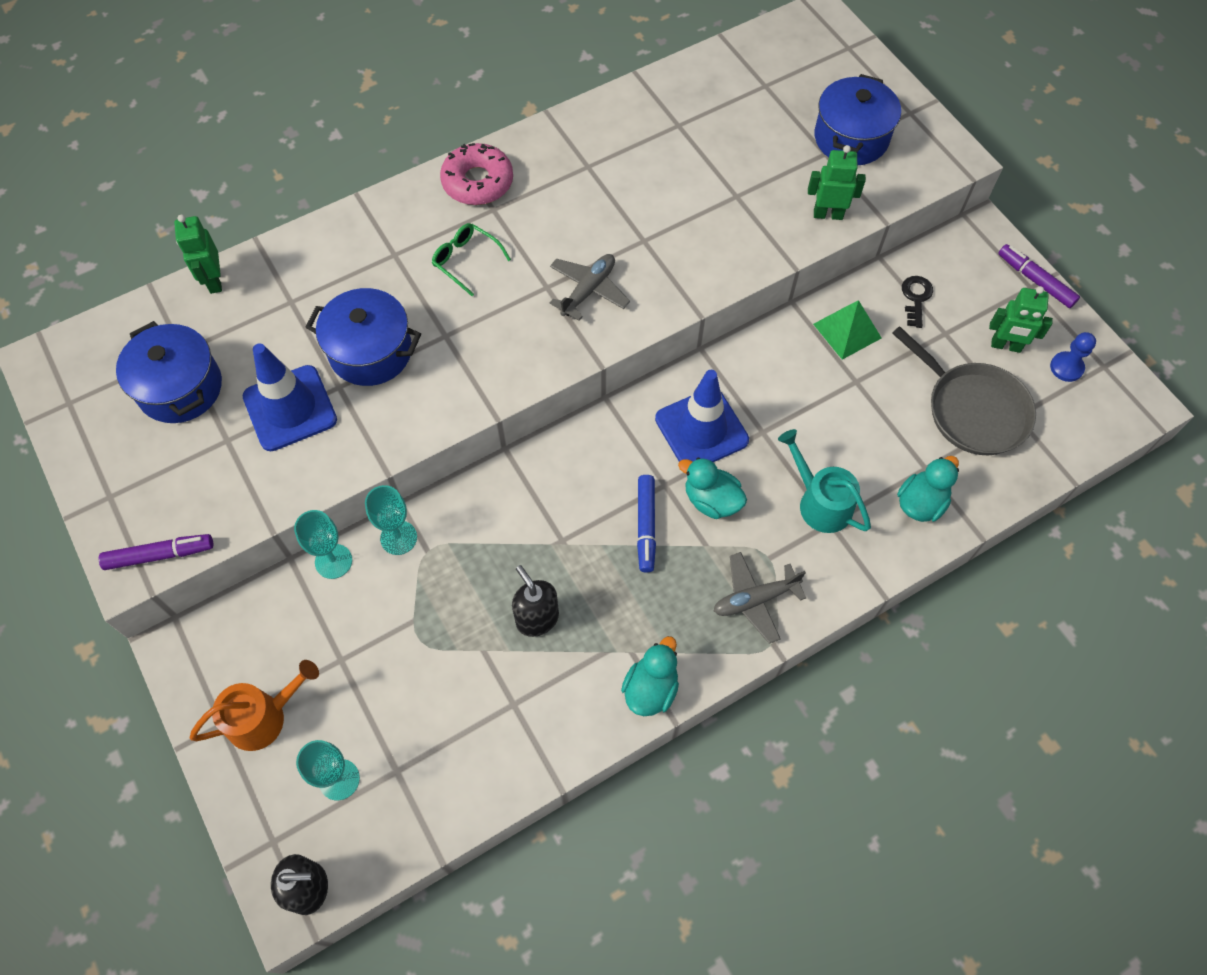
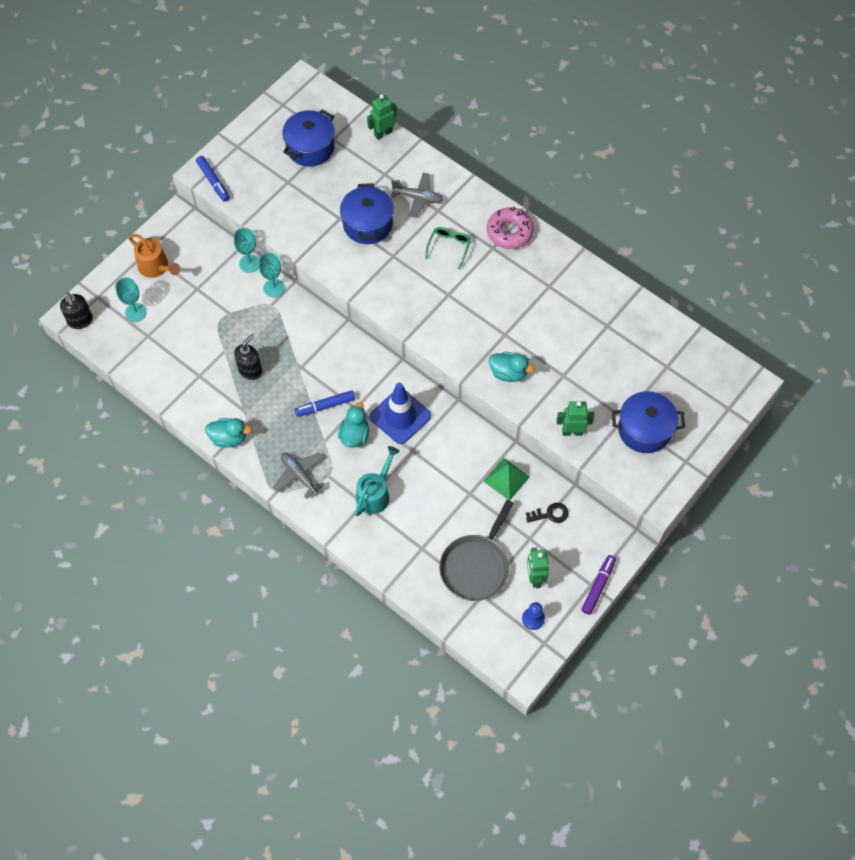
camera: 70 degrees right, 0 degrees up
purple marker [99,534,213,570] -> blue marker [196,156,230,202]
blue traffic cone [242,343,337,451] -> none
grey plane [550,254,630,321] -> grey plane moved to [391,173,443,218]
green robot [808,145,866,220] -> green robot turned 75 degrees counterclockwise [557,401,594,436]
turquoise duck [897,456,959,522] -> turquoise duck moved to [489,352,535,382]

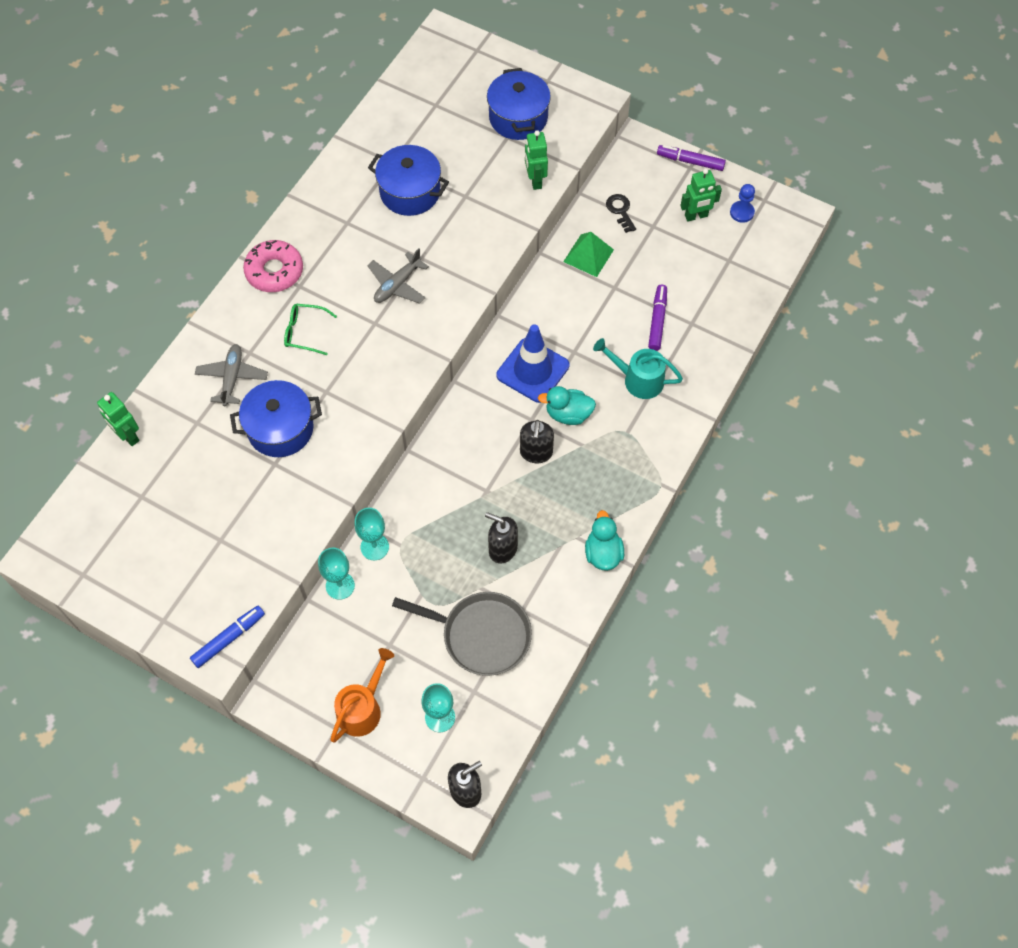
camera: 100 degrees left, 0 degrees up
grey plane [273,452,325,499] -> grey plane moved to [368,248,429,304]
blue pot [282,109,335,167] -> blue pot moved to [368,145,449,216]
blue marker [295,390,355,417] -> black soap dispenser [520,420,554,463]
grey pan [439,500,514,601] -> grey pan moved to [392,592,532,676]
turquoise duck [489,352,535,382] -> none
none -> purple marker [648,285,667,351]

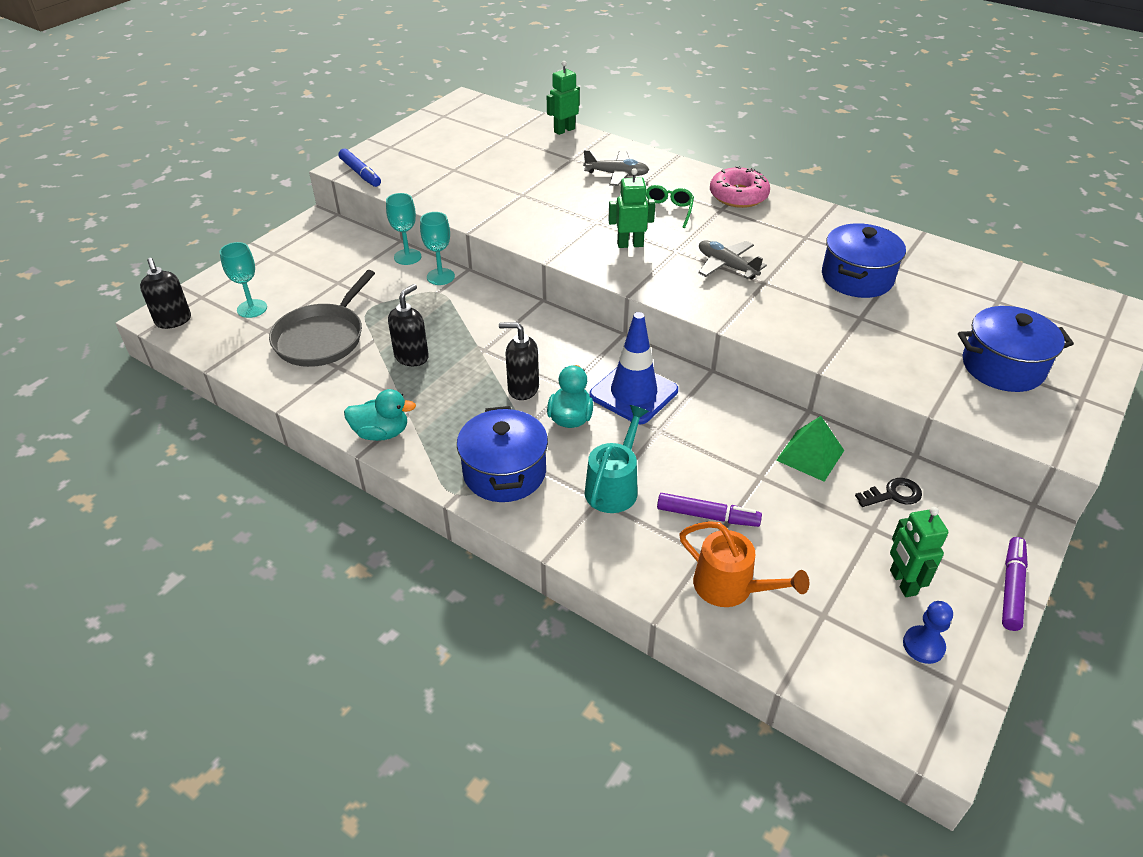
camera: 95 degrees right, 20 degrees down
blue pot [230,380,322,457] -> blue pot moved to [457,406,548,502]
orange watering can [330,648,394,742] -> orange watering can moved to [679,521,809,607]
green robot [525,130,548,190] -> green robot moved to [608,168,655,248]

